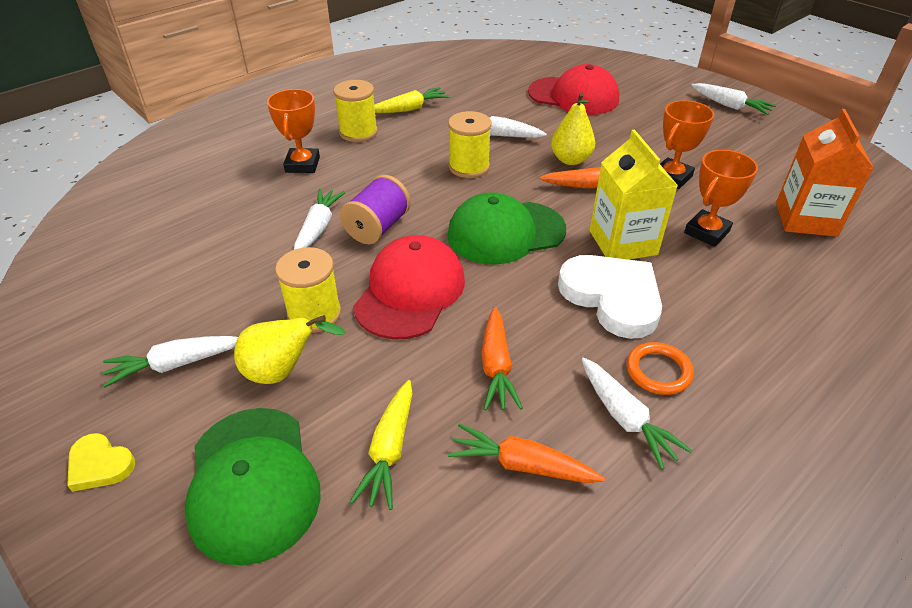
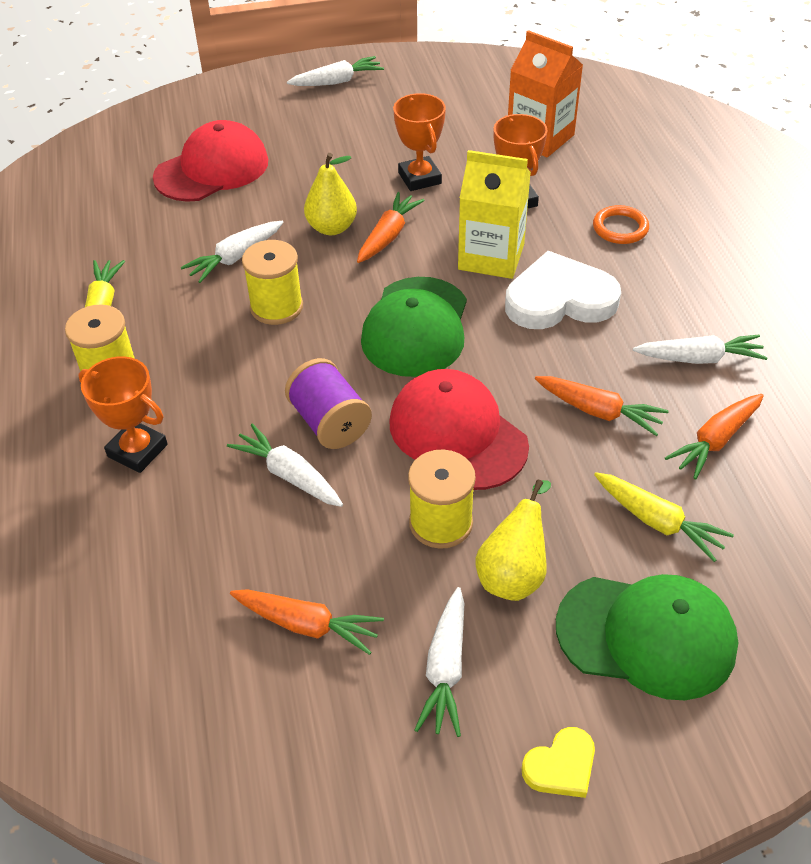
camera: 60 degrees left, 5 degrees up
orange ring [627,342,694,395] -> orange ring moved to [593,205,649,244]
none -> orange carrot [230,589,384,655]

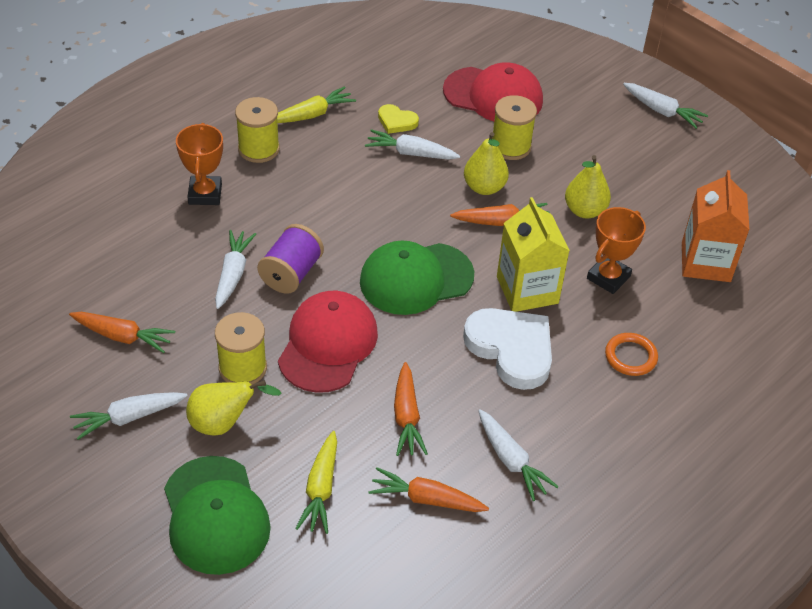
camera: 55 degrees right, 0 degrees up
orange carrot [230,589,384,655] -> orange carrot turned 60 degrees counterclockwise [69,312,175,353]
yellow spool [242,240,303,325] -> yellow spool moved to [492,95,537,160]
orange trophy [393,93,446,191] -> yellow pear [565,155,611,219]
yellow heart [522,727,595,798] -> yellow heart moved to [378,104,419,134]

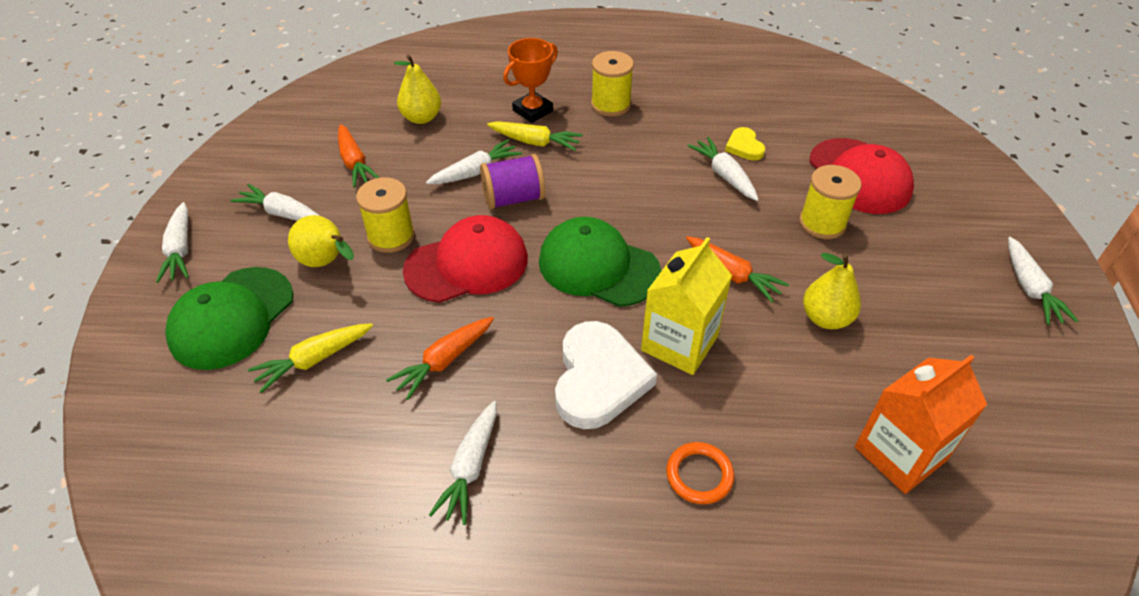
camera: 50 degrees right, 0 degrees up
yellow carrot [277,86,356,123] -> yellow carrot moved to [487,121,583,151]
orange carrot [368,467,489,512] -> none
yellow pear [464,132,509,195] -> yellow pear moved to [394,55,441,124]
orange trophy [587,207,646,294] -> none
none -> white carrot [156,202,189,283]

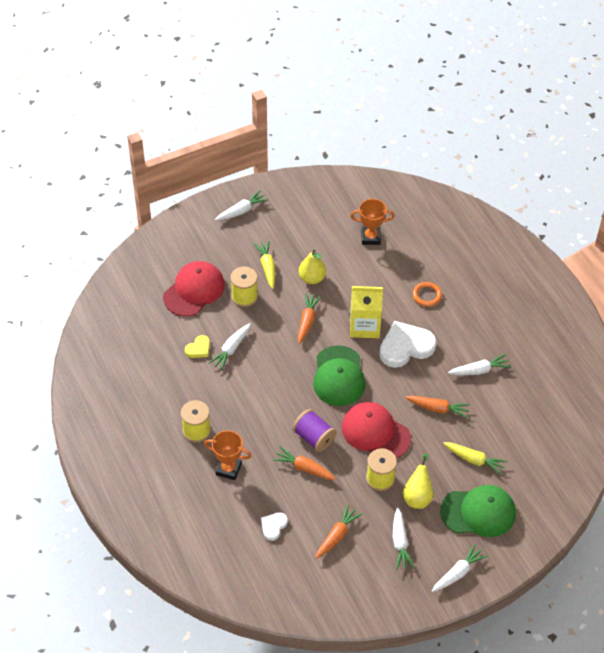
camera: 120 degrees left, 5 degrees up
yellow pear [394,55,441,124] -> white heart [261,513,288,541]
white carrot [426,140,522,184] -> orange carrot [273,446,336,480]
yellow carrot [487,121,583,151] -> yellow carrot moved to [254,240,275,289]
orange carton [855,355,987,494] -> orange trophy [350,199,395,245]

